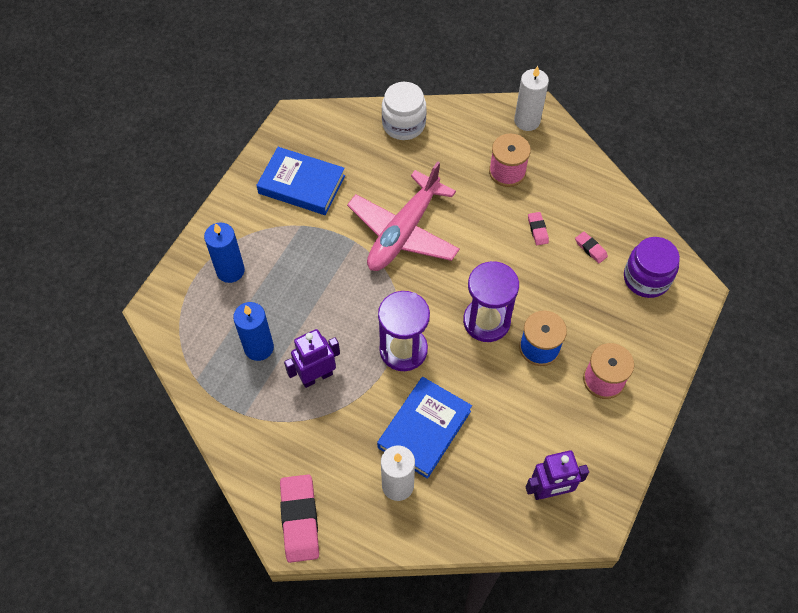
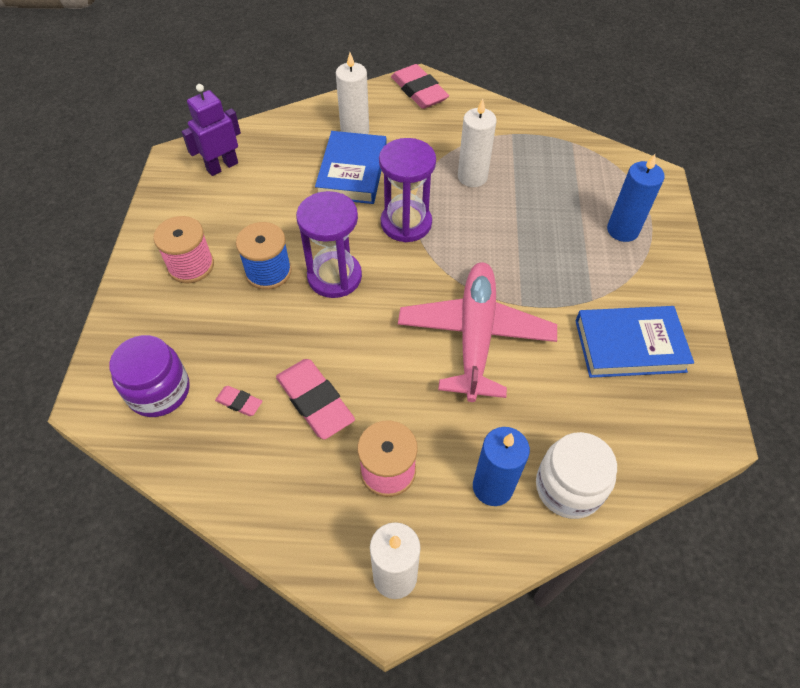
camera: 155 degrees right, 5 degrees down
blue candle [233,302,274,361] -> blue candle moved to [473,427,530,506]
purple robot [284,329,340,388] -> white candle [458,98,497,187]
pink eraser [528,212,549,245] -> pink eraser [276,359,355,439], size x2.04

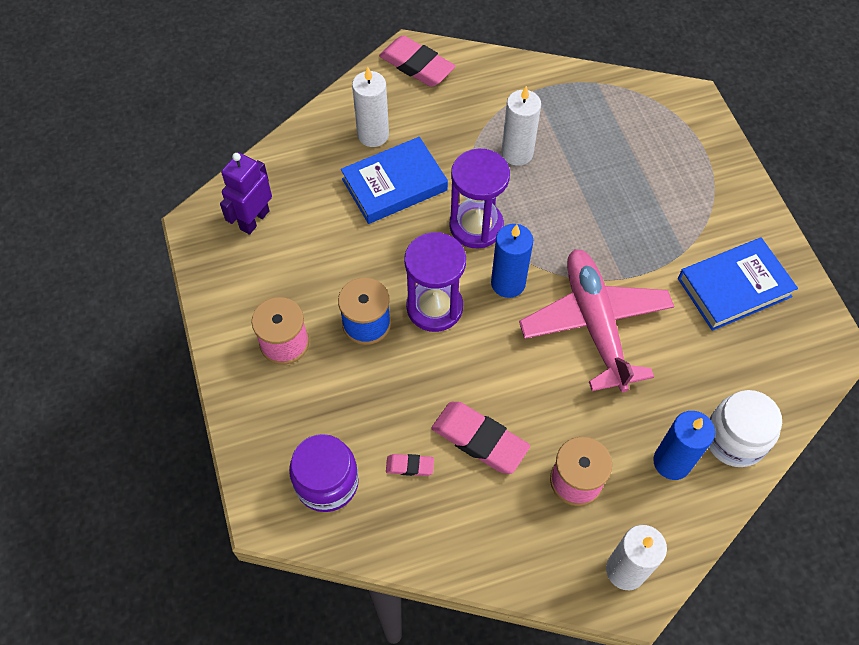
camera: 20 degrees left, 5 degrees up
blue book [315,131,387,204] -> blue book turned 75 degrees clockwise [341,137,448,224]
blue candle [607,154,665,242] -> blue candle moved to [491,224,533,298]

